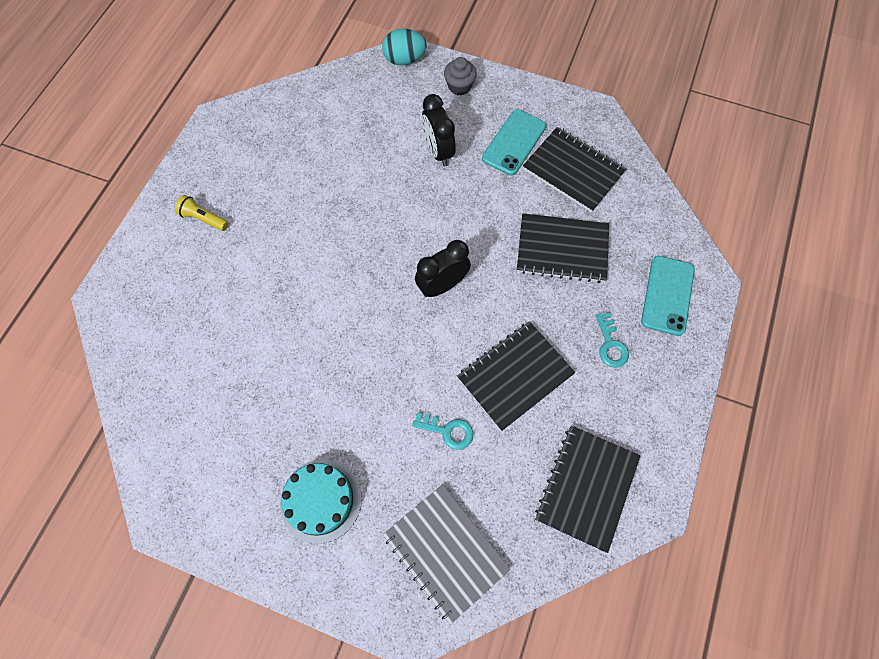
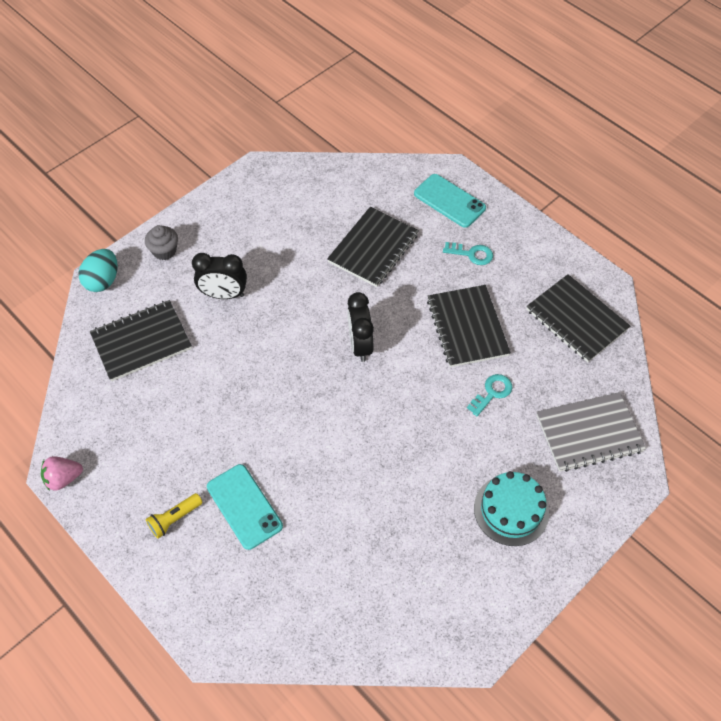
camera: 65 degrees left, 10 degrees down
turquoise phone [482,110,546,175] -> turquoise phone moved to [207,464,283,550]
black notebook [523,127,626,213] -> black notebook moved to [90,300,192,381]
none -> pink strawberry [41,456,83,491]

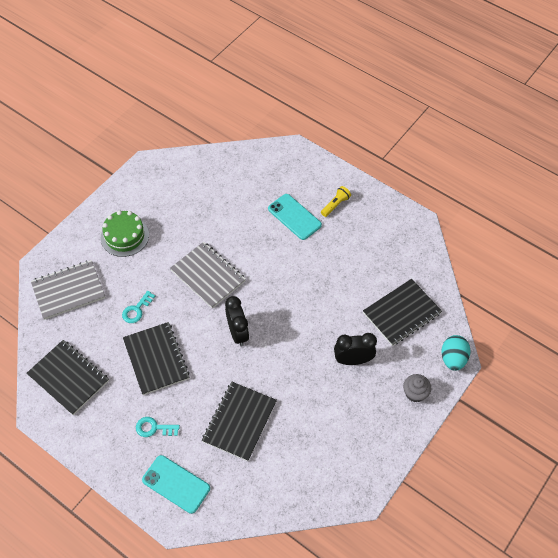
camera: 170 degrees right, 0 degrees up
pink strawberry [41,456,83,491] -> none
turquoise cake [474,471,549,546] -> green cake [101,210,149,257]
none -> grey notebook [170,242,246,309]

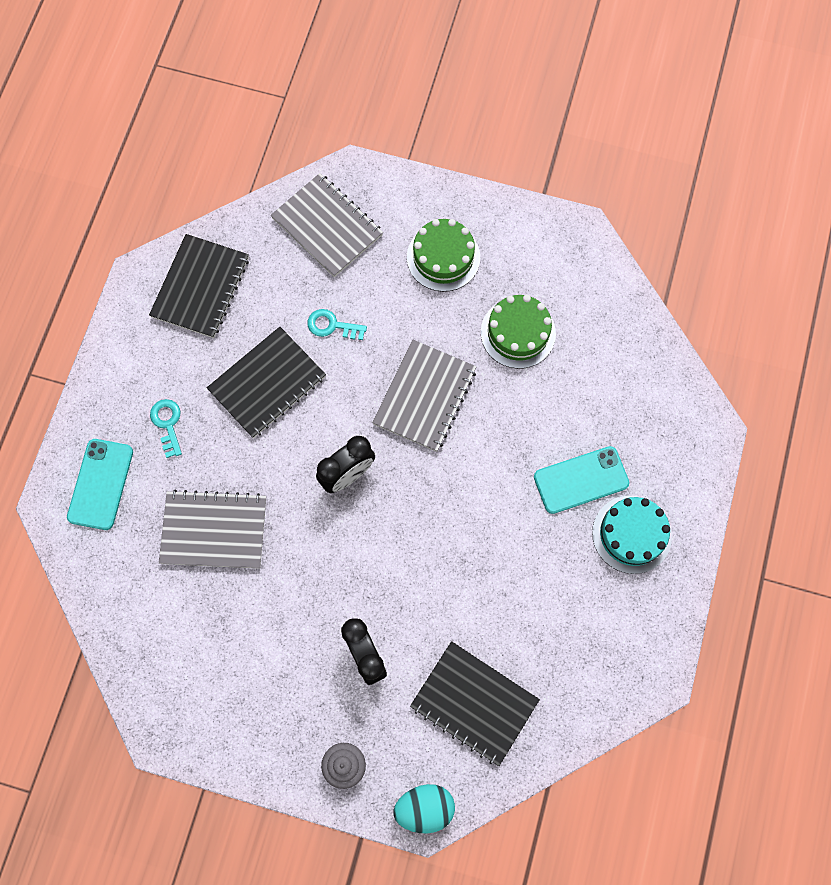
camera: 70 degrees right, 15 degrees up
black notebook [202,382,277,461] -> grey notebook [159,490,266,569]
turquoise phone [268,194,322,240] -> turquoise phone turned 45 degrees clockwise [534,446,629,514]
yellow flashlight [321,186,351,217] -> turquoise cake [592,496,672,574]
none -> green cake [481,295,556,369]

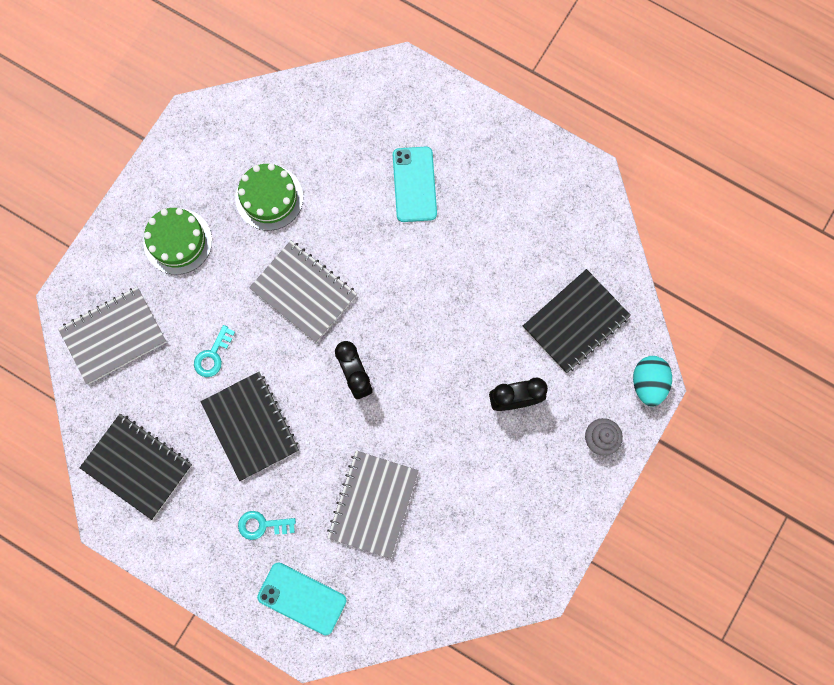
camera: 75 degrees left, 5 degrees up
turquoise cake [592,496,672,574] -> none

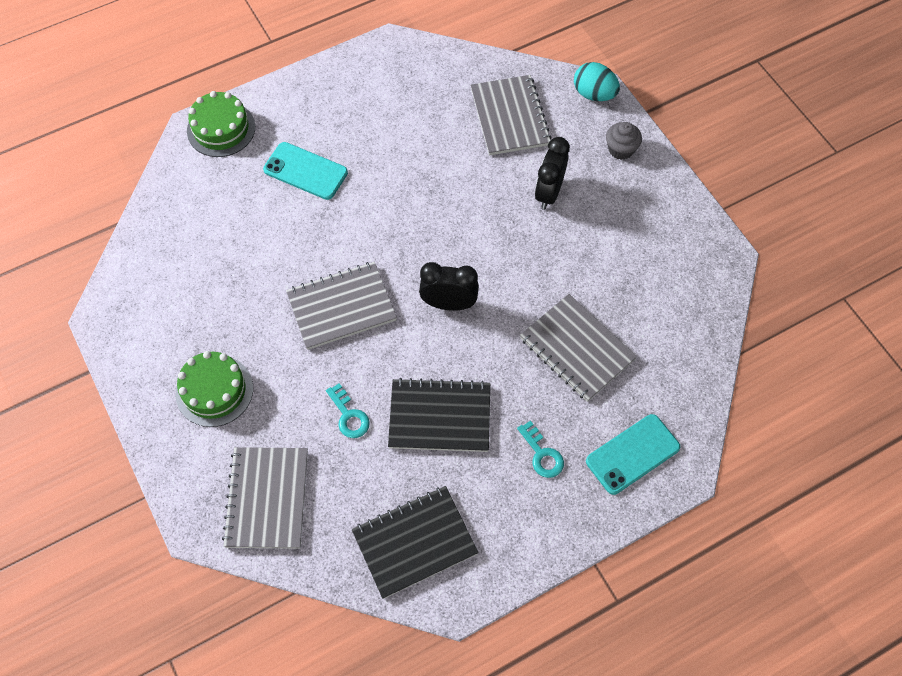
camera: 60 degrees left, 15 degrees down
green cake [235,163,303,231] -> green cake moved to [187,91,255,157]
turquoise key [238,511,296,540] -> turquoise key turned 60 degrees counterclockwise [517,421,564,478]
black notebook [523,269,631,373] -> grey notebook [470,75,551,155]

